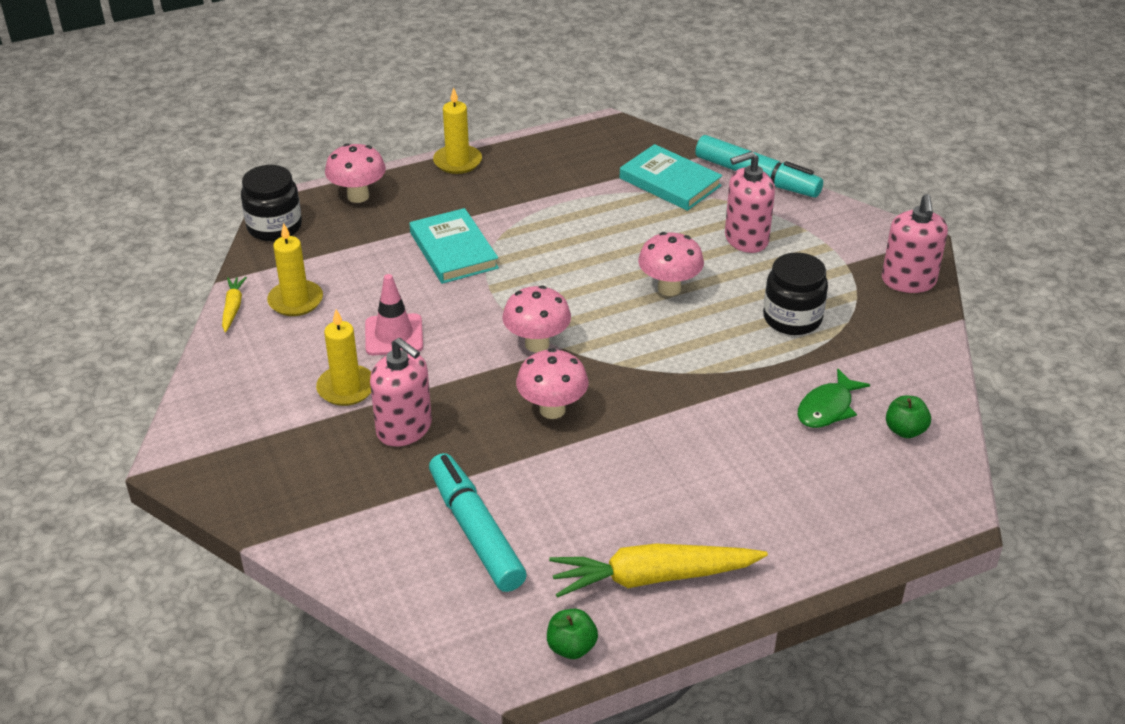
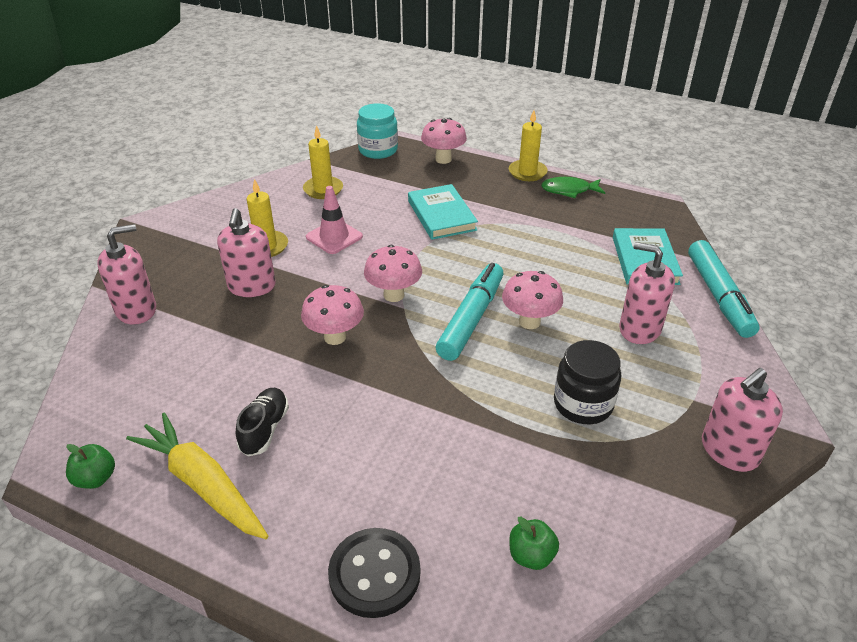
camera: 50 degrees right, 0 degrees up
yellow carrot [222,277,247,332] -> none
black jar [241,165,302,241] -> turquoise jar [357,103,398,159]
turquoise book [409,208,499,284] -> turquoise book turned 45 degrees counterclockwise [408,184,478,240]
turquoise marker [429,453,527,592] -> turquoise marker moved to [436,263,504,361]
green fish [798,369,870,428] -> green fish moved to [541,177,605,198]
none -> pink soap dispenser [97,224,156,325]
none -> black shoe [236,388,289,456]
none -> black button [328,528,420,618]

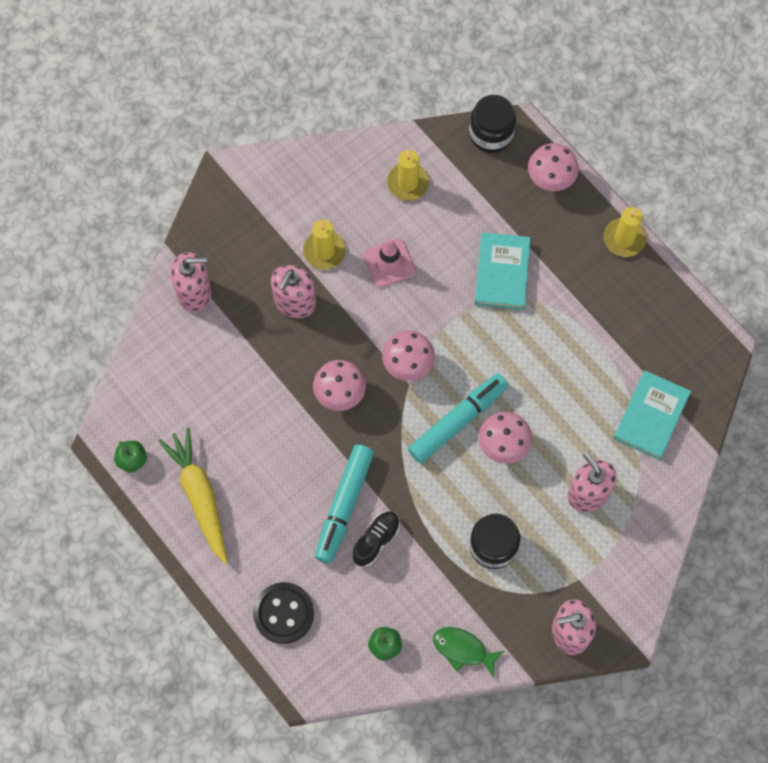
camera: 25 degrees right, 30 degrees up
black shoe [236,388,289,456] -> black shoe moved to [352,512,400,567]
turquoise jar [357,103,398,159] -> black jar [470,95,516,153]
green fish [541,177,605,198] -> green fish moved to [433,627,505,677]
turquoise marker [688,240,760,338] -> turquoise marker moved to [315,444,374,563]

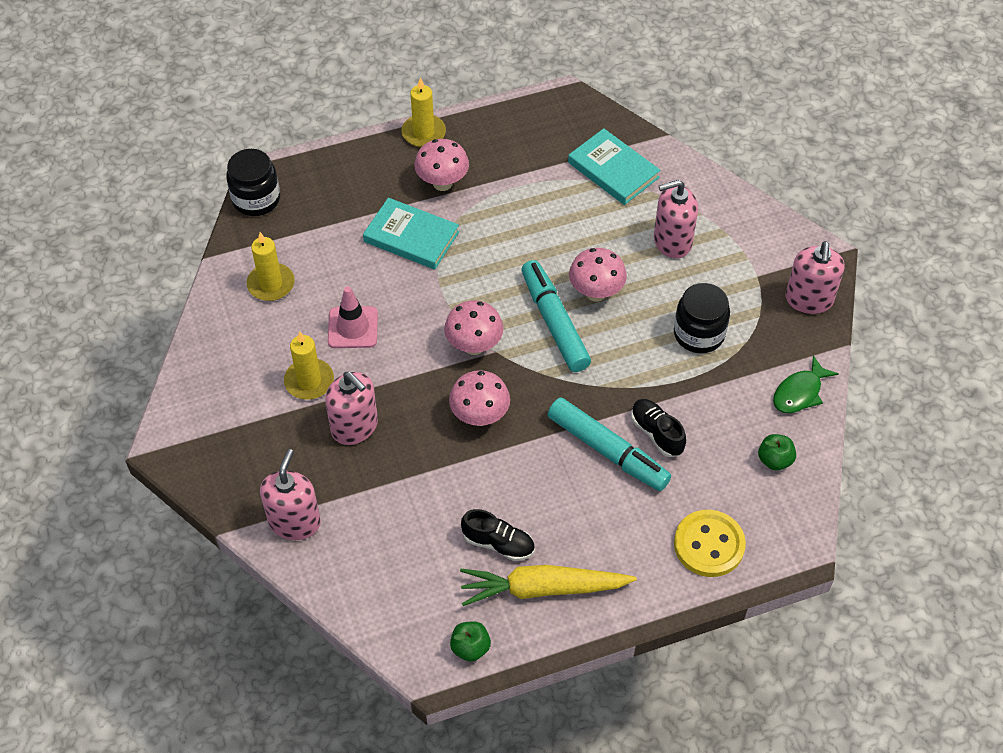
camera: 70 degrees left, 15 degrees down
black button [253,582,314,644] -> yellow button [674,510,746,577]
pink mushroom [528,143,579,191] -> pink mushroom moved to [414,139,469,191]
none -> black shoe [461,509,535,561]

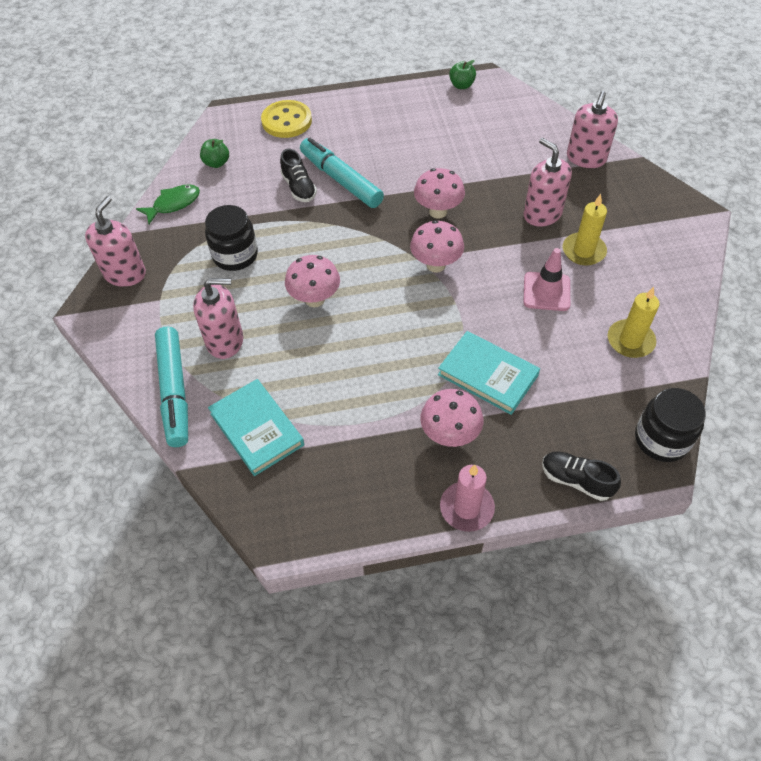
camera: 170 degrees left, 0 degrees up
yellow candle [401,78,446,147] -> pink candle [440,465,495,532]
yellow carrot [460,565,637,606] -> none
black shoe [461,509,535,561] -> black shoe moved to [542,451,621,501]
turquoise marker [521,260,591,372] -> turquoise marker moved to [155,327,188,447]

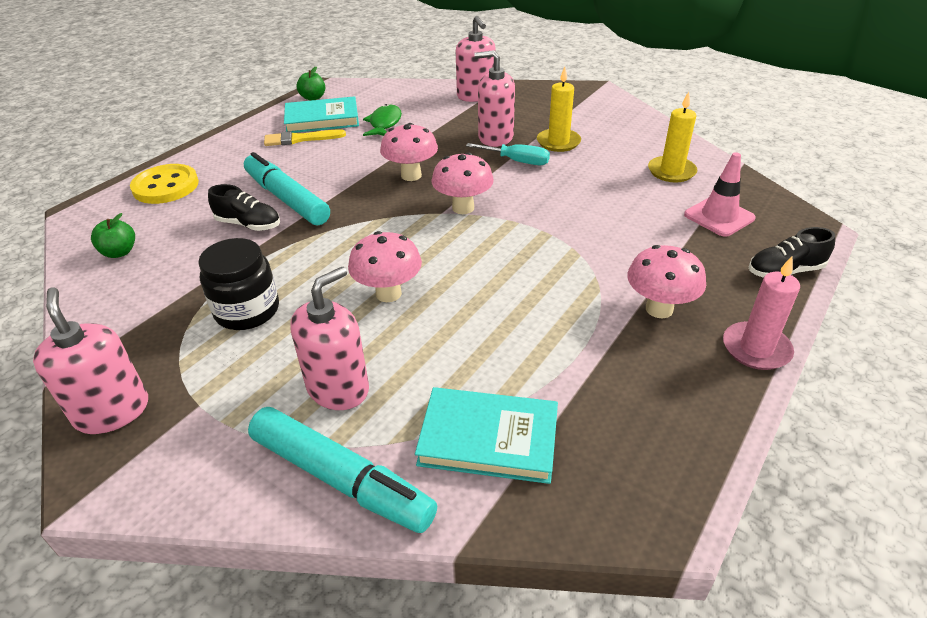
camera: 45 degrees left, 15 degrees down
green fish [136,184,200,224] -> green fish moved to [363,104,402,136]
turquoise marker [300,138,384,208] -> turquoise marker turned 45 degrees clockwise [244,152,330,225]
turquoise book [438,331,540,415] -> turquoise book moved to [284,96,359,133]
pink traffic cone [523,248,570,311] -> pink traffic cone moved to [684,152,756,237]
black jar [635,388,706,462] -> none
none -> yellow brush [264,129,346,146]
none -> turquoise screwdriver [466,143,550,165]

